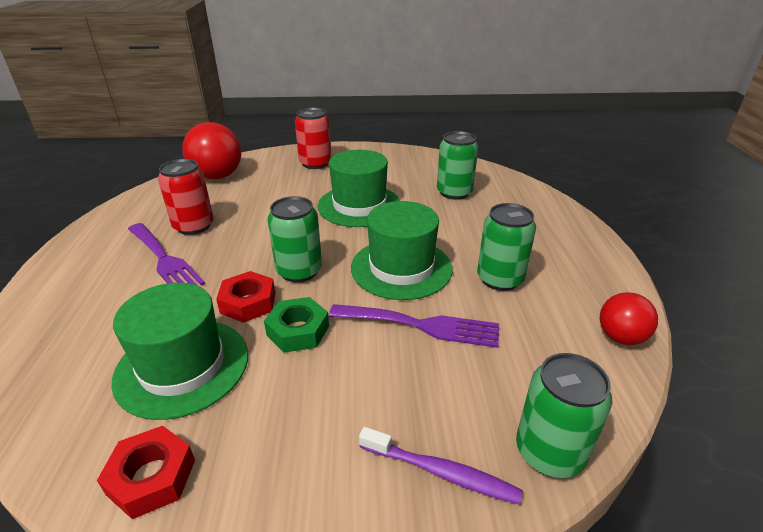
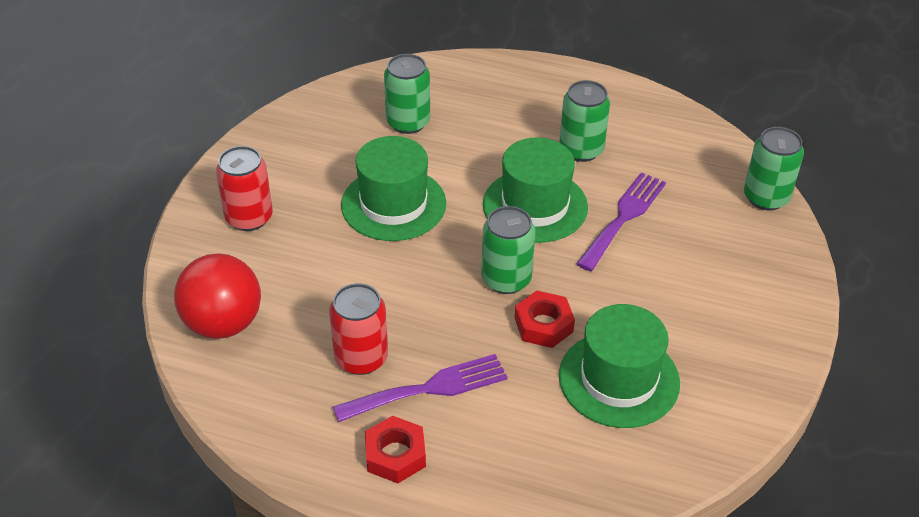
camera: 70 degrees left, 10 degrees up
red nut [97,426,195,519] -> red nut moved to [365,416,426,483]
green nut [264,297,329,353] -> none
purple toothbrush [359,427,523,504] -> none
red ball [600,292,658,345] -> none

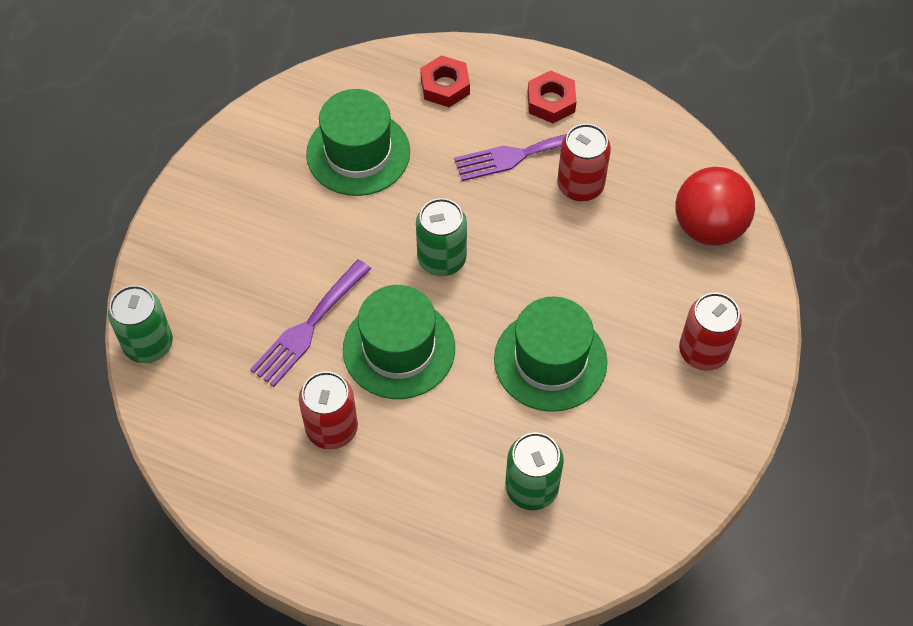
camera: 175 degrees left, 15 degrees up
red nut [515,291,575,348] -> red nut moved to [420,55,470,107]
green can [559,80,610,162] -> red can [299,371,358,450]

